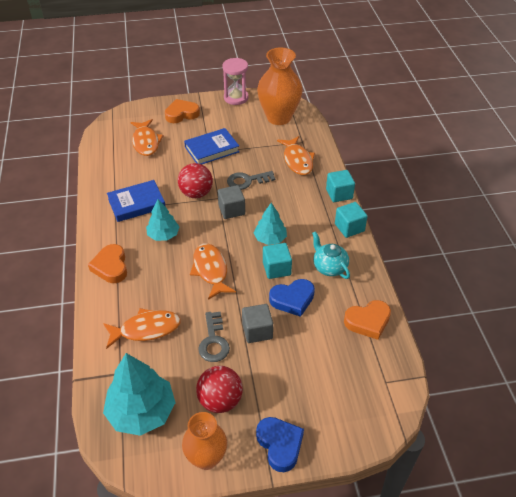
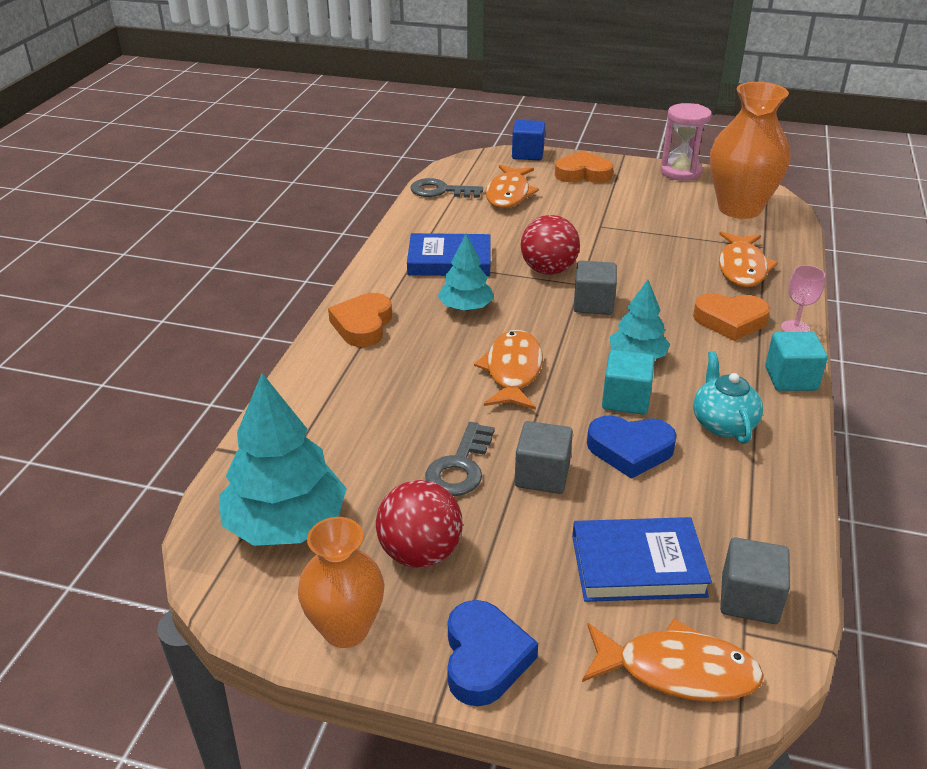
camera: 25 degrees right, 10 degrees down
orange fish [103,308,181,349] -> orange fish moved to [582,618,764,702]
blue book [184,128,239,164] -> blue book moved to [572,517,712,602]
grey key [227,171,275,190] -> grey key moved to [411,178,483,198]
turquoise cube [326,170,355,202] -> pink goblet [781,265,825,332]
orange heart [344,300,391,340] -> orange heart moved to [693,293,770,341]
none -> blue cube [512,120,545,160]
none -> grey cube [720,537,790,624]

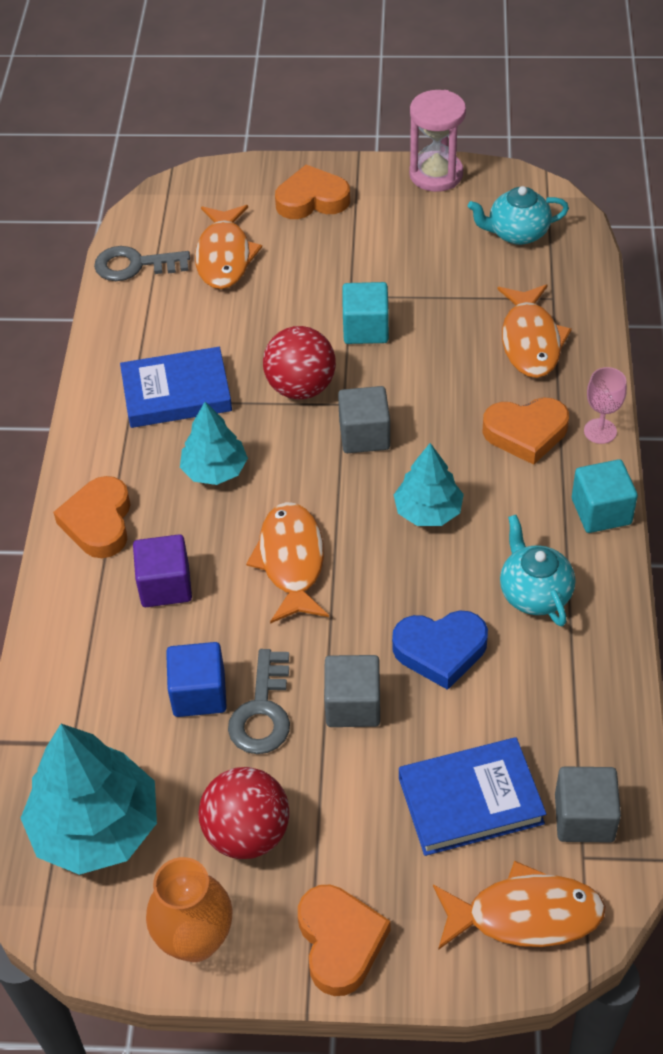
camera: 10 degrees left, 15 degrees up
blue heart [447,600,538,706] -> orange heart [298,885,390,996]
blue cube [512,120,545,160] -> blue cube moved to [166,642,227,717]
turquoise cube [602,350,655,415] -> turquoise cube moved to [342,282,389,344]
orange vase [710,82,791,219] -> turquoise teapot [468,186,569,245]
none -> purple cube [133,534,192,607]

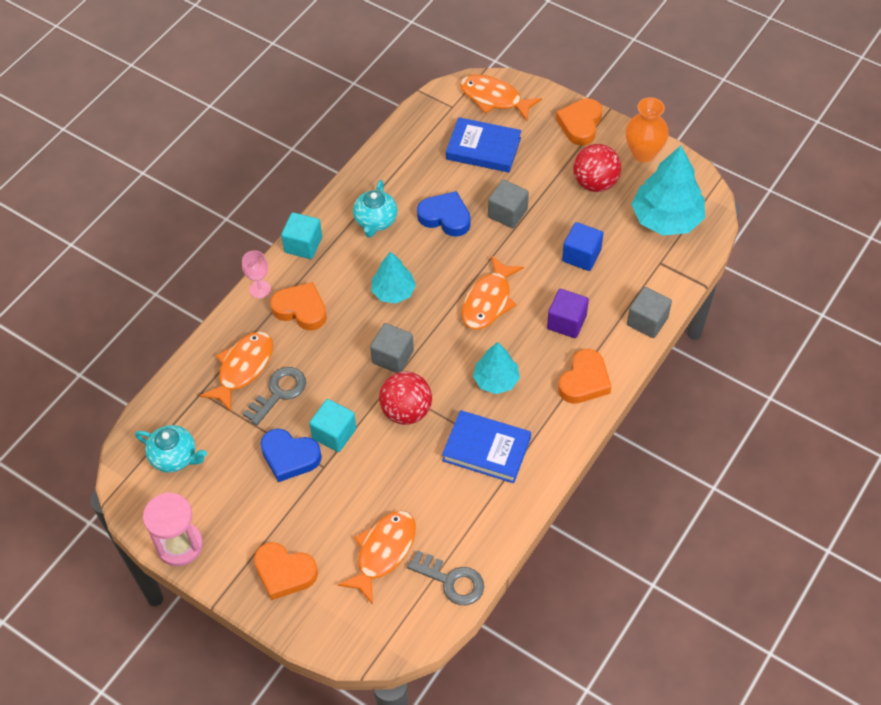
camera: 150 degrees left, 5 degrees up
grey key [228,649,290,754] -> grey key moved to [243,367,306,426]
grey cube [555,766,621,843] -> grey cube moved to [627,287,672,338]
none -> blue heart [260,429,322,482]

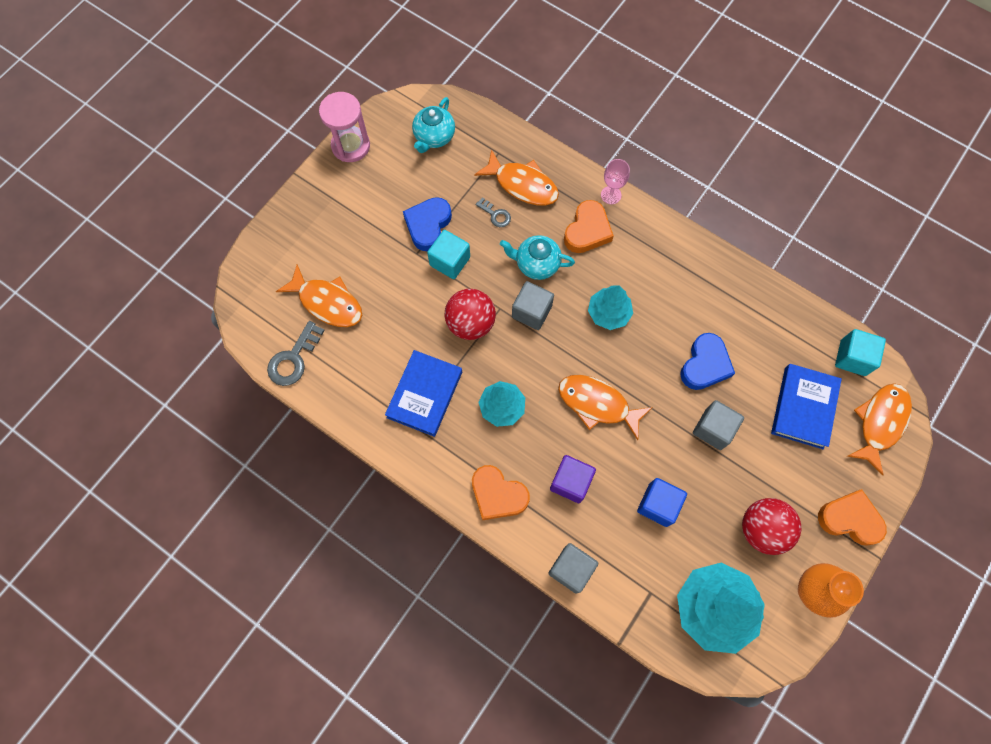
camera: 90 degrees right, 15 degrees up
grey key [243,367,306,426] -> grey key [476,198,511,227], size x0.59
orange heart [254,542,318,600] -> none
turquoise cube [281,212,322,259] -> turquoise cube moved to [835,329,886,376]
turquoise teapot [353,180,397,237] -> turquoise teapot moved to [500,235,575,280]

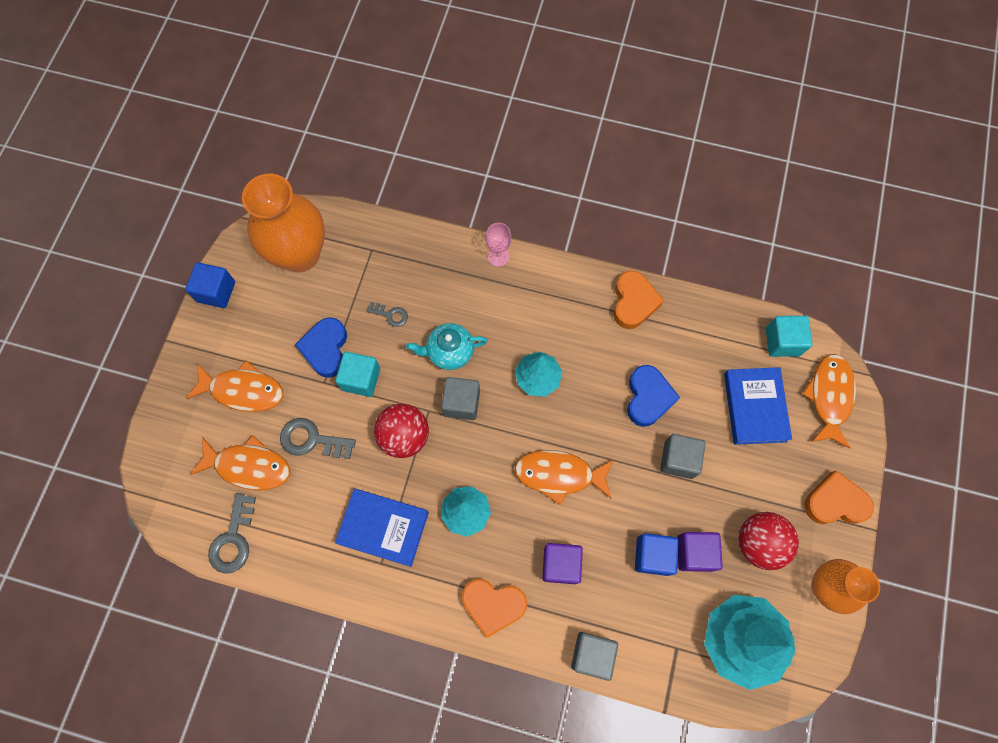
camera: 20 degrees left, 0 degrees up
pink hourglass [319,92,370,162] -> blue cube [185,262,235,308]
blue book [385,350,462,437] -> blue book turned 75 degrees counterclockwise [335,489,429,567]
turquoise teapot [412,97,455,153] -> orange vase [242,174,325,272]
orange fish [474,149,559,206] -> orange fish moved to [186,360,283,412]
orange heart [564,200,614,253] -> orange heart moved to [613,271,664,329]
none -> grey key [280,418,356,459]
none -> purple cube [677,532,723,572]

